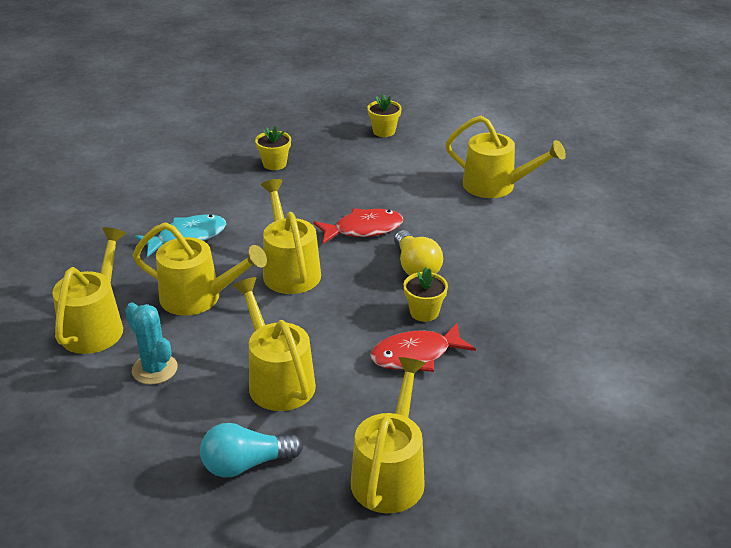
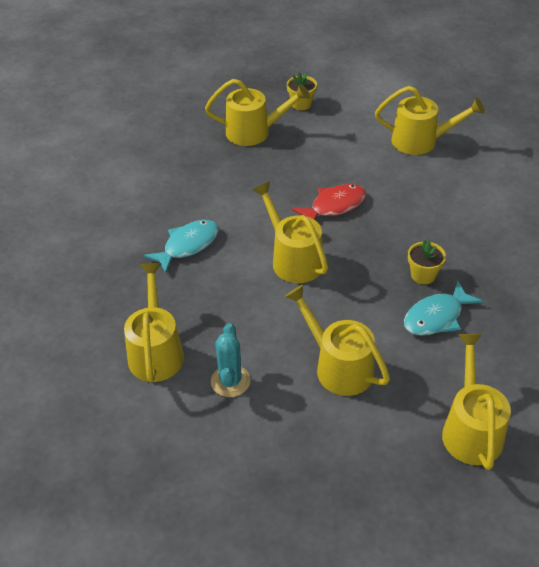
camera: 15 degrees left, 10 degrees up
turquoise cactus [125,302,178,384] -> turquoise cactus turned 60 degrees clockwise [211,323,251,397]
yellow watering can [133,222,267,316] -> yellow watering can moved to [205,79,310,146]
turquoise light bulb [200,423,303,477] -> none
yellow flower pot [255,126,291,170] -> none
red fish [370,323,476,372] -> turquoise fish [404,280,484,336]
yellow light bulb [394,230,443,276] -> none

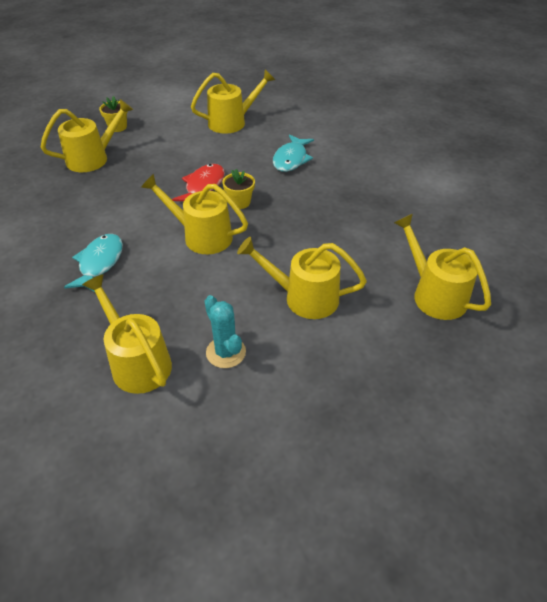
camera: 35 degrees left, 0 degrees up
turquoise fish [404,280,484,336] -> turquoise fish moved to [273,134,314,172]
yellow flower pot [408,240,446,284] -> yellow flower pot moved to [222,169,255,209]

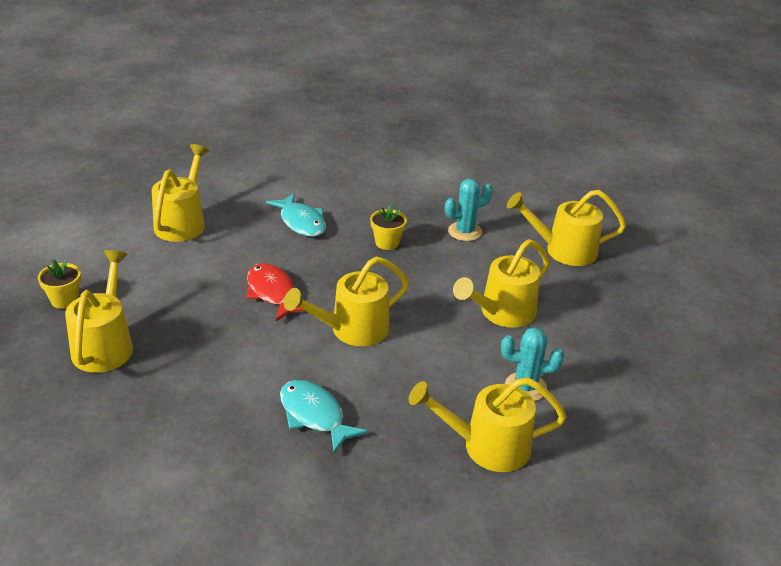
camera: 55 degrees left, 10 degrees down
yellow flower pot [222,169,255,209] -> yellow flower pot moved to [370,205,407,250]
none -> turquoise cactus [445,178,493,241]

